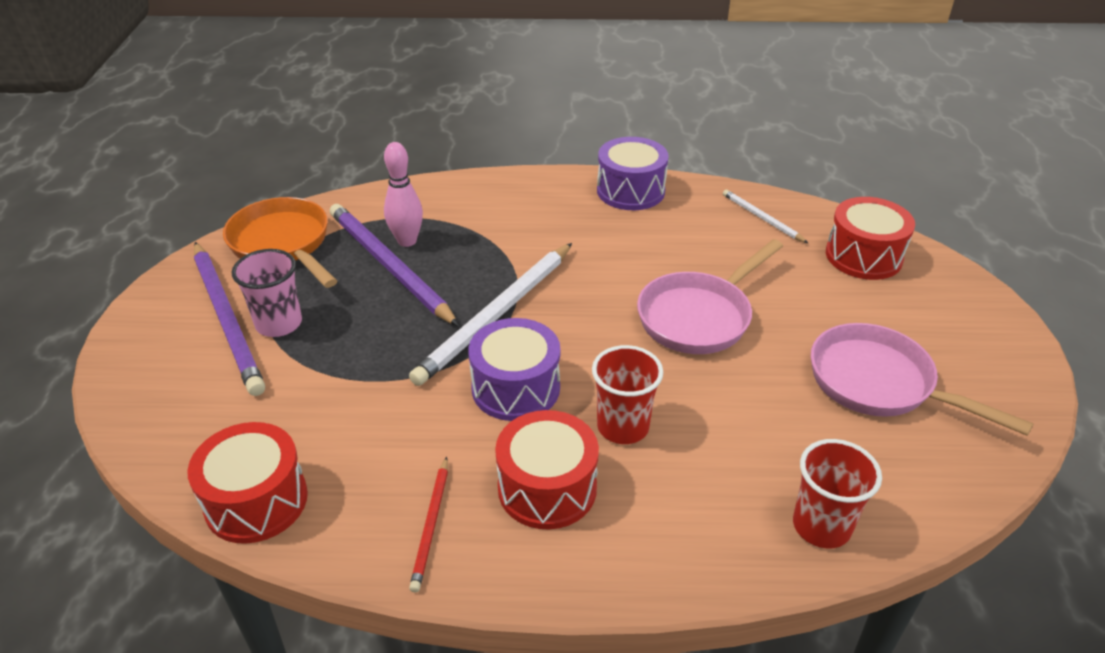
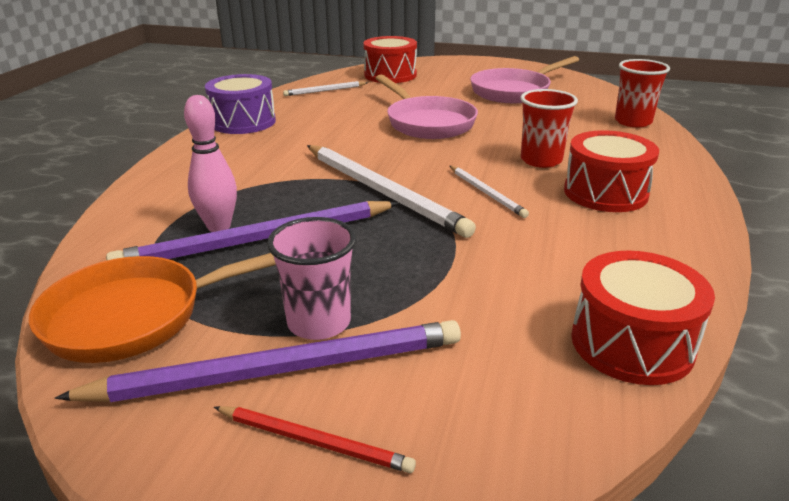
camera: 75 degrees left, 10 degrees down
red pencil [409,457,448,592] -> red pencil moved to [214,406,416,473]
purple drum [468,318,560,421] -> white pencil [450,166,529,218]

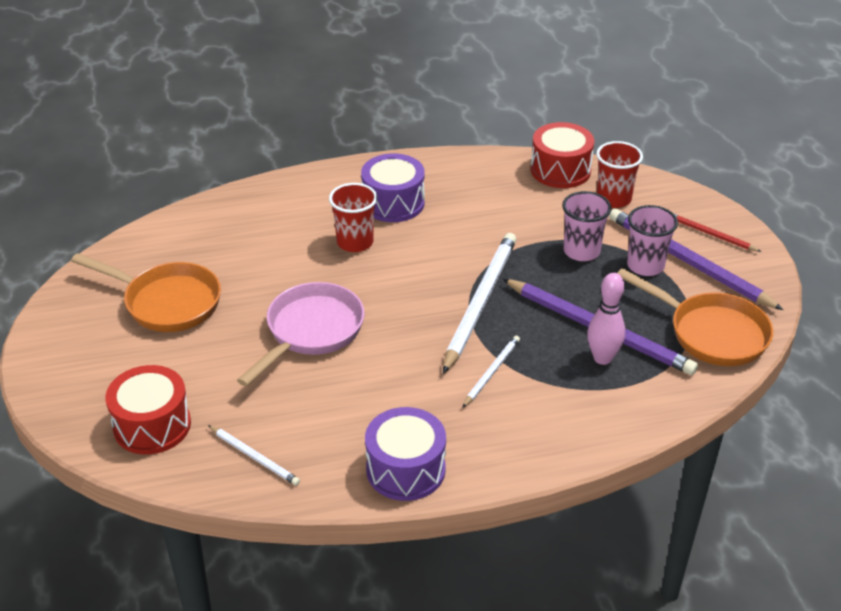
camera: 120 degrees left, 10 degrees up
red pencil [214,406,416,473] -> red pencil turned 45 degrees counterclockwise [674,214,762,252]
white pencil [450,166,529,218] -> white pencil moved to [462,336,520,408]
pink pan [470,56,579,103] -> orange pan [71,253,221,332]
red drum [564,130,659,212] -> purple drum [361,154,425,222]
red cup [615,59,670,127] -> red cup moved to [596,141,643,208]
none -> pink cup [562,191,612,261]

